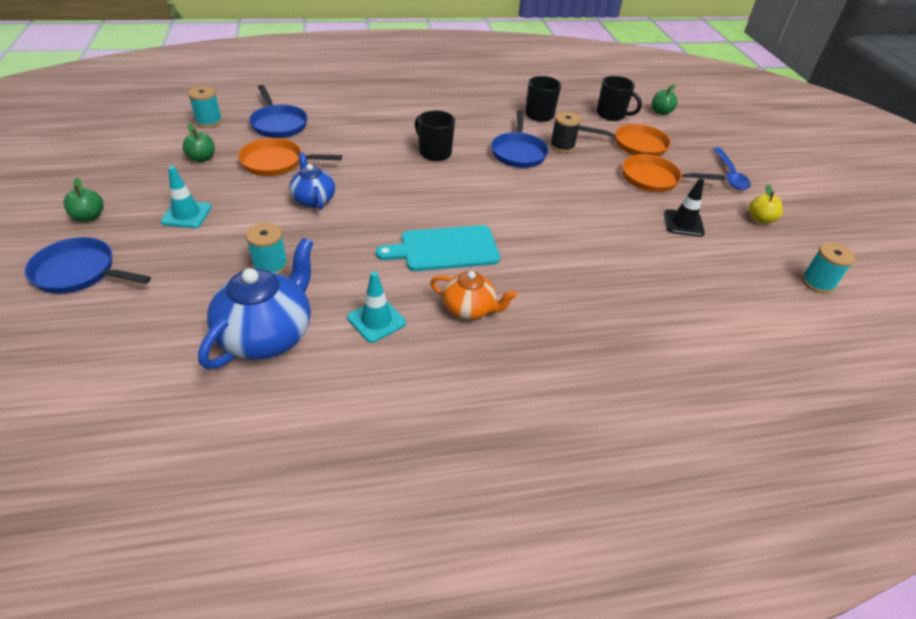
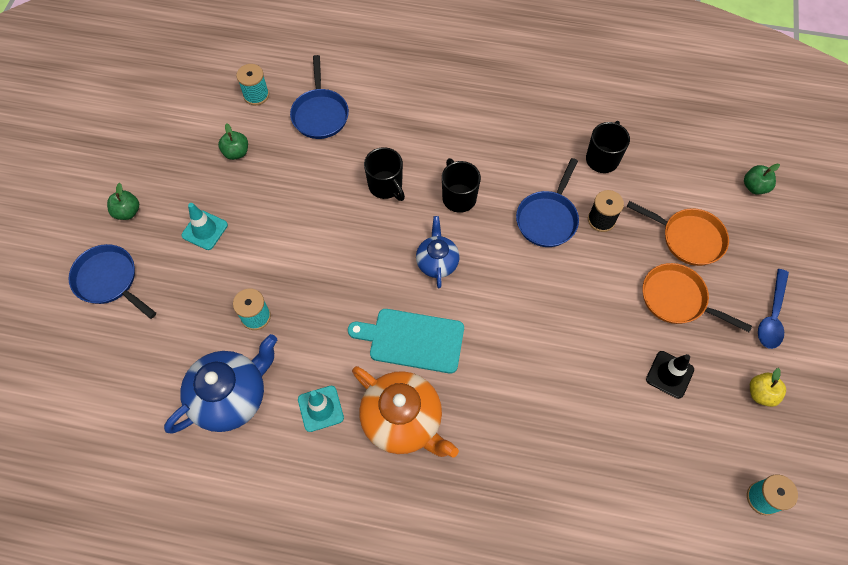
camera: 25 degrees right, 20 degrees up
orange pan [238,138,342,176] -> none
blue teapot [289,152,335,210] -> blue teapot moved to [416,216,460,288]
orange teapot [430,271,517,320] -> orange teapot [352,366,459,458], size x1.70
black mug [597,76,642,121] -> black mug moved to [364,147,405,201]

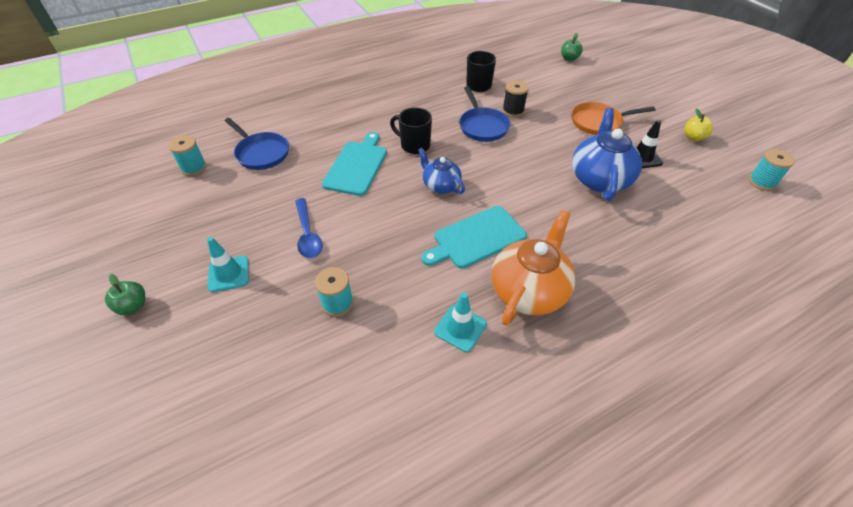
camera: 40 degrees left, 15 degrees down
blue pan [69,244,156,319] -> none
blue teapot [164,334,277,433] -> blue teapot moved to [572,108,642,201]
green apple [218,123,248,160] -> none
orange teapot [352,366,459,458] -> orange teapot turned 60 degrees counterclockwise [492,210,576,325]
black mug [364,147,405,201] -> turquoise cutting board [322,132,387,196]
orange pan [626,201,729,266] -> none
blue spoon [758,269,789,349] -> blue spoon moved to [295,198,323,258]

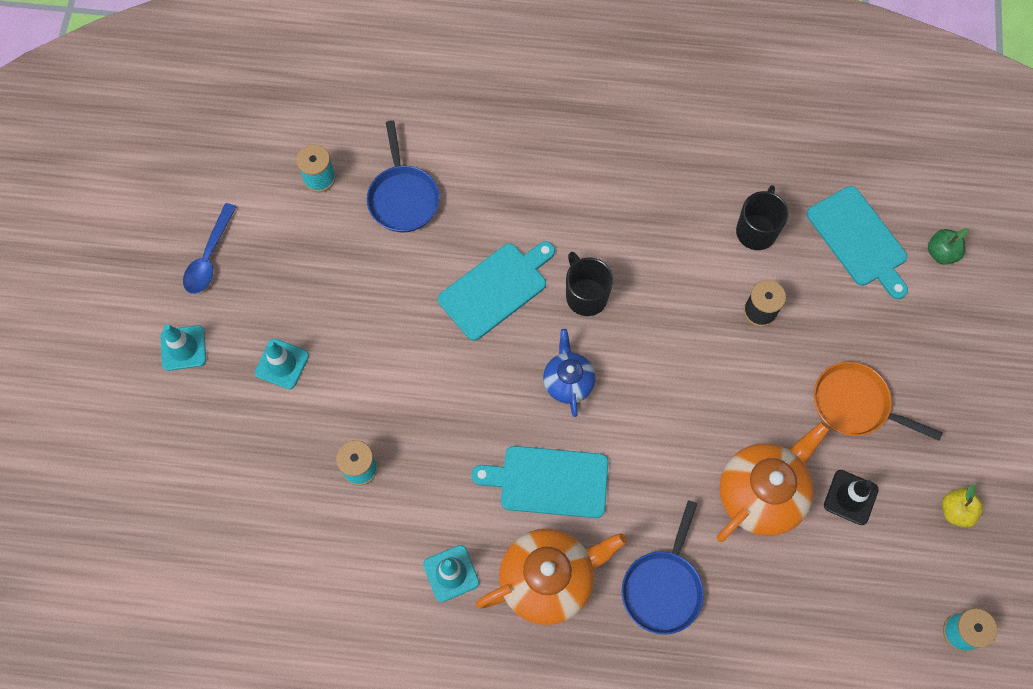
camera: 35 degrees right, 20 degrees up
green apple [105,274,145,315] -> turquoise traffic cone [161,324,206,371]
blue spoon [295,198,323,258] -> blue spoon moved to [183,203,236,294]
blue pan [459,86,510,142] -> blue pan moved to [622,500,704,635]
blue teapot [572,108,642,201] -> orange teapot [717,422,830,542]
none -> turquoise cutting board [806,186,908,299]

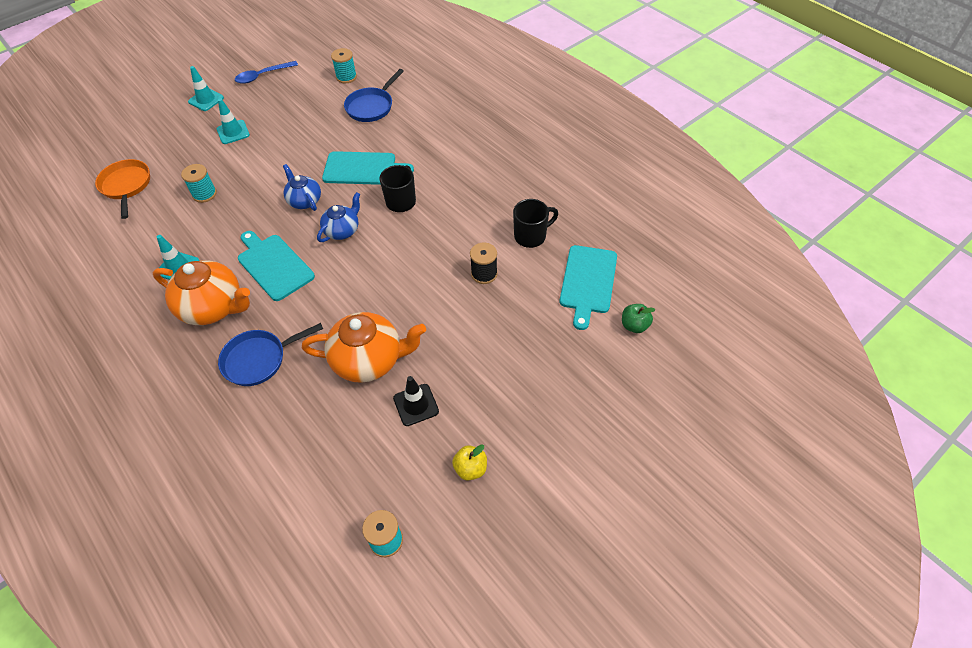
camera: 45 degrees right, 15 degrees down
orange pan [814,362,943,441] -> orange pan moved to [95,159,150,219]
none -> blue teapot [283,164,321,211]

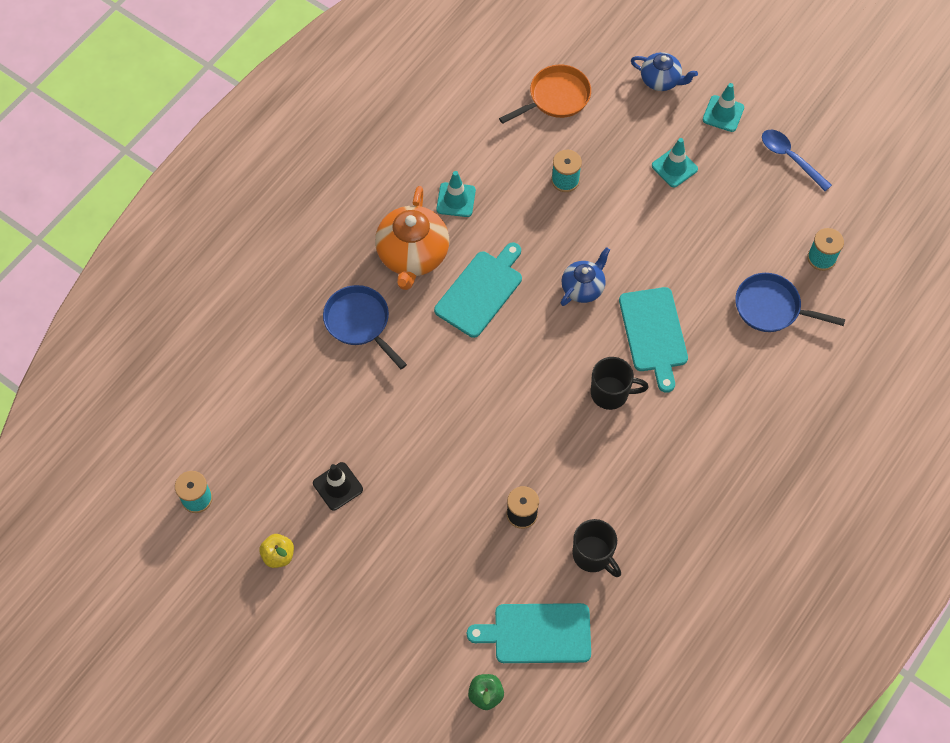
camera: 75 degrees right, 10 degrees up
orange teapot [302,312,426,383] -> none
blue teapot [317,192,360,242] -> blue teapot moved to [631,52,698,91]

